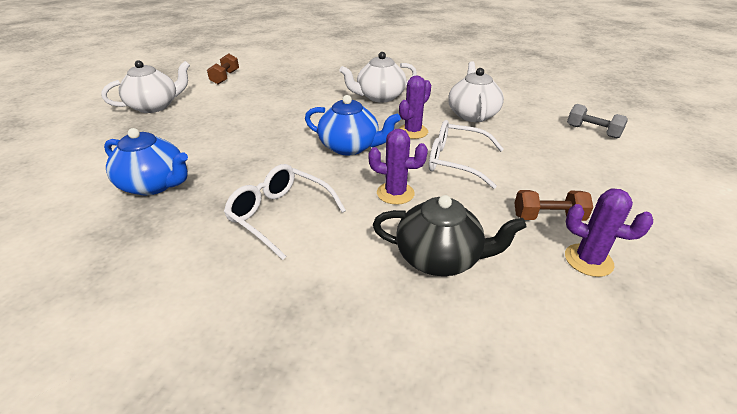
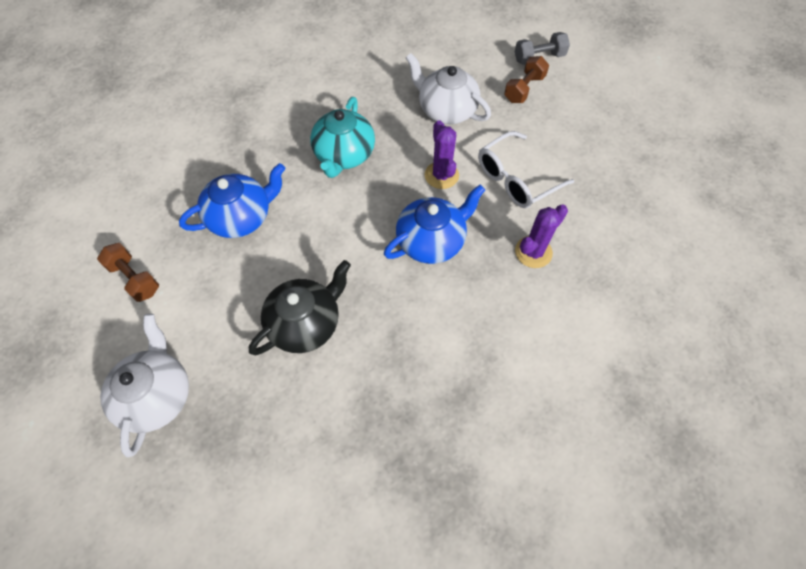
camera: 55 degrees left, 25 degrees up
blue teapot [104,128,188,195] -> blue teapot moved to [179,163,285,238]
white glasses [224,164,346,260] -> none
white teapot [339,52,417,103] -> turquoise teapot [310,97,375,178]
black teapot [373,195,527,276] -> black teapot moved to [249,260,351,355]
brown dumbbell [515,190,593,221] -> brown dumbbell moved to [504,56,549,103]
purple cactus [565,189,653,277] -> none

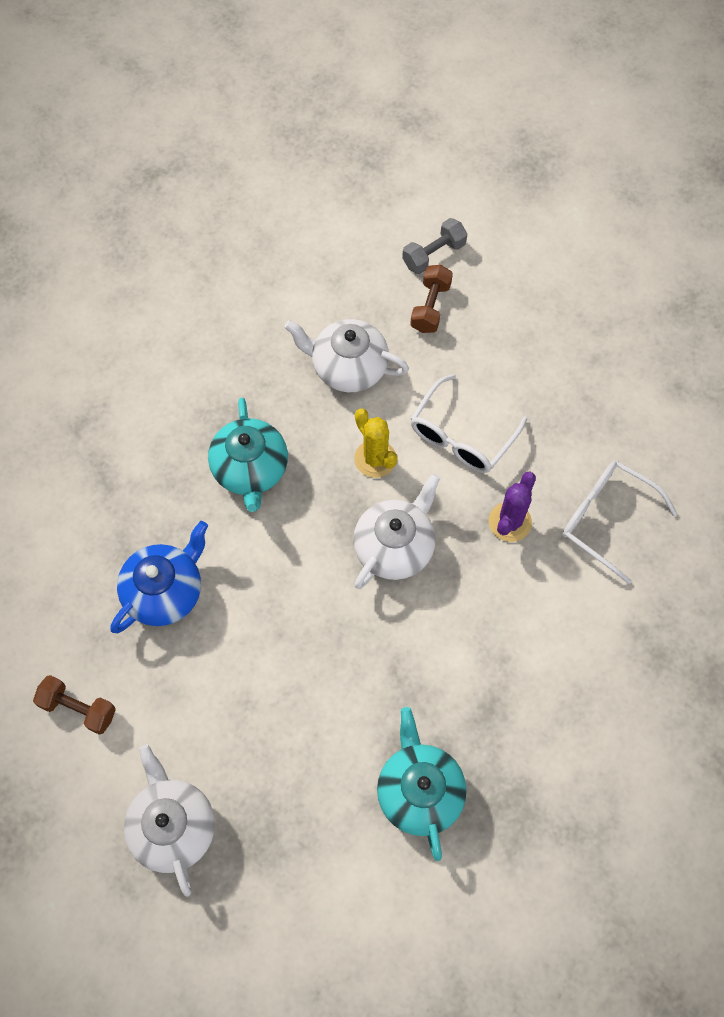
camera: 20 degrees left, 5 degrees up
black teapot [249,260,351,355] -> none
blue teapot [384,185,485,264] -> white teapot [353,474,440,589]
purple cactus [425,120,459,189] -> yellow cactus [354,408,398,478]
none -> turquoise teapot [377,707,467,861]
none -> white glasses [562,461,677,584]

